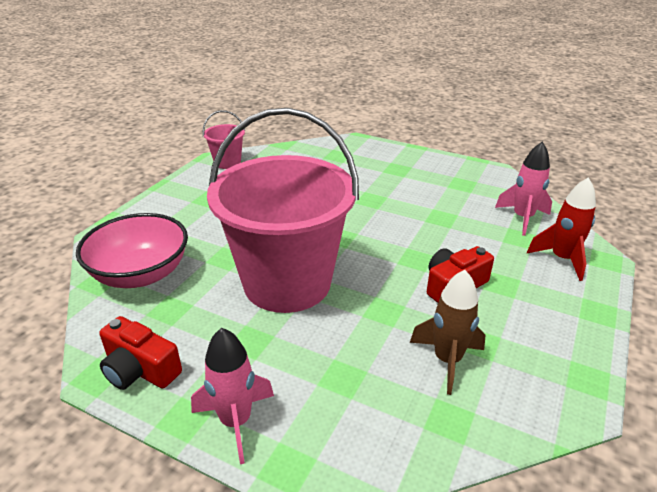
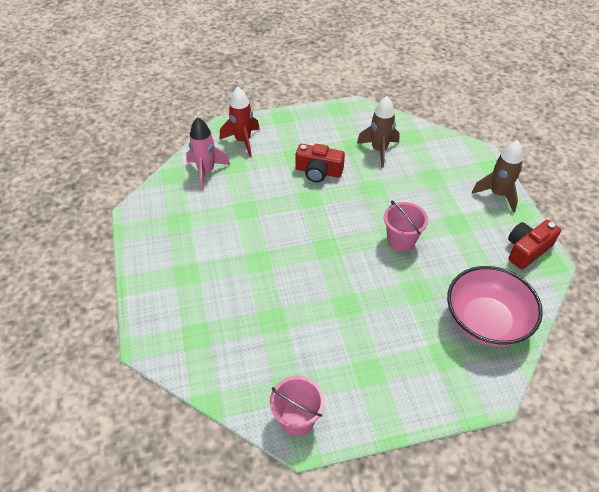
camera: 130 degrees left, 15 degrees up
red camera [99,316,182,390] -> red camera turned 120 degrees counterclockwise [508,220,561,270]
pink rocket [191,328,274,464] -> brown rocket [472,140,523,212]
pink bucket [207,108,359,313] -> pink bucket [384,200,428,252], size x0.42

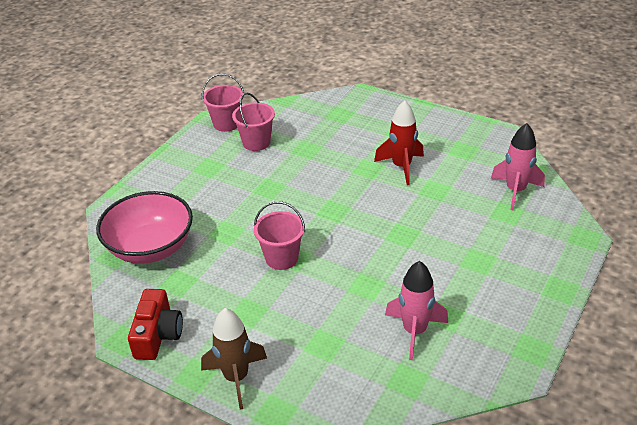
camera: 135 degrees right, 10 degrees down
red rocket [219,87,260,157] -> red rocket moved to [374,100,424,185]
red camera [296,144,345,182] -> none
brown rocket [357,96,400,167] -> pink rocket [385,261,448,360]
none -> pink bucket [232,93,275,151]

